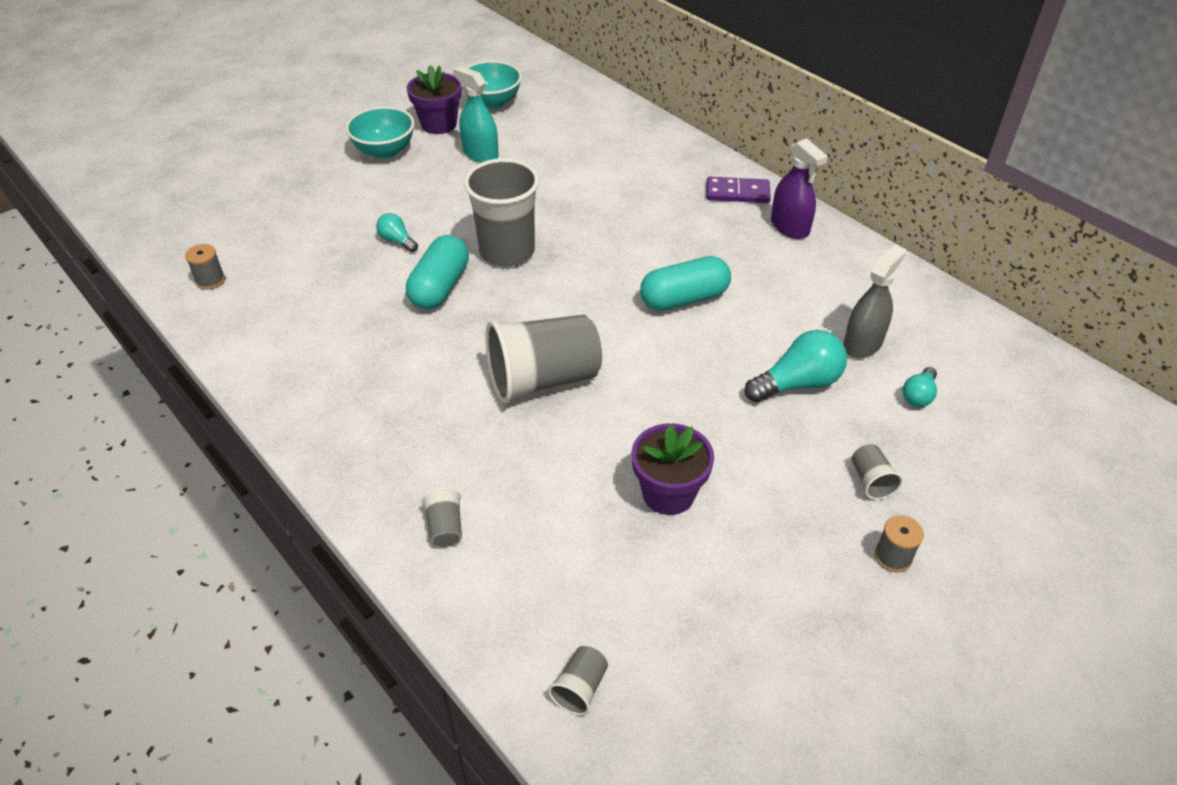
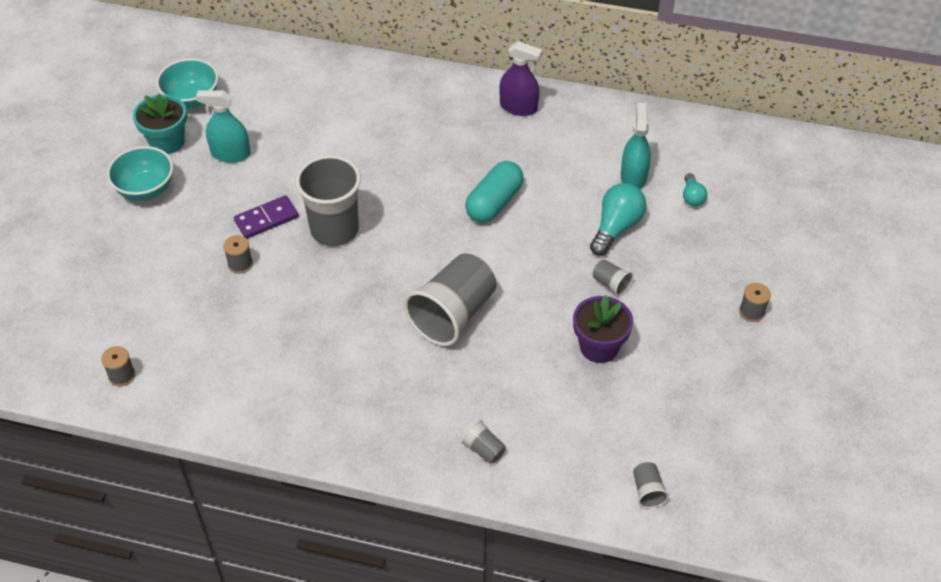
camera: 35 degrees left, 5 degrees up
turquoise light bulb [376,213,418,252] -> grey spool [223,235,253,274]
turquoise capsule [406,235,469,309] -> none
purple flower pot [407,65,462,134] -> turquoise flower pot [133,93,187,154]
purple domino [706,177,771,203] -> purple domino moved to [234,195,299,239]
grey spray bottle [843,244,906,358] -> turquoise spray bottle [621,103,651,189]
grey cup [852,444,903,500] -> grey cup moved to [593,259,633,296]

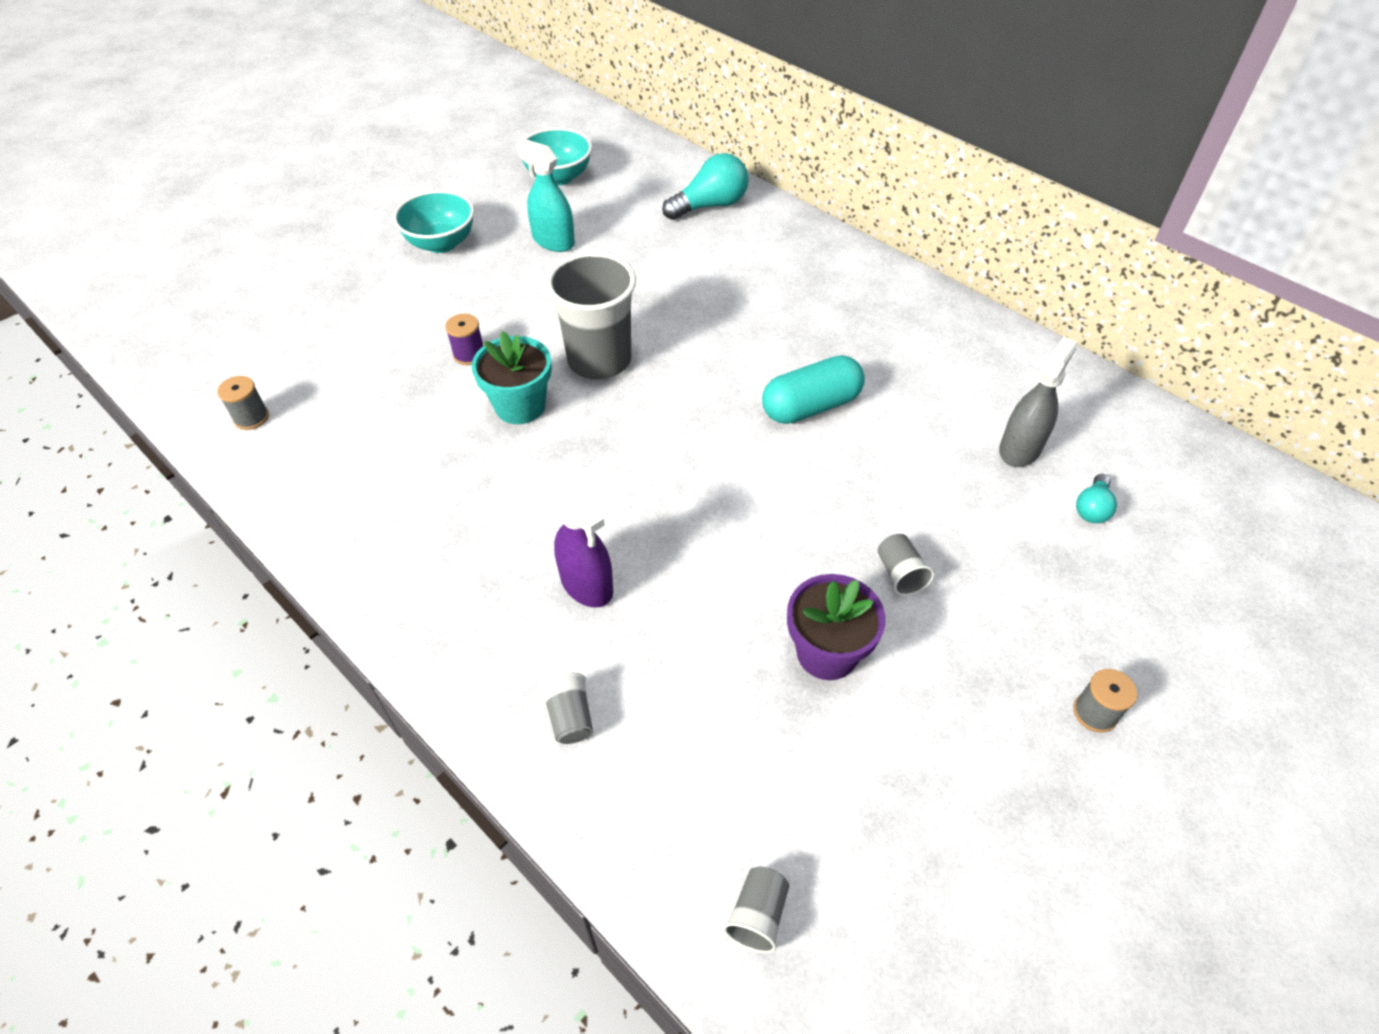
camera: 30 degrees right, 0 degrees up
turquoise flower pot [133,93,187,154] -> turquoise flower pot moved to [472,331,552,424]
grey spool [223,235,253,274] -> purple spool [445,314,483,365]
purple domino [234,195,299,239] -> none
grey cup [404,253,497,346] -> none
purple spray bottle [499,41,543,116] -> purple spray bottle moved to [554,486,613,608]
turquoise light bulb [590,183,646,256] -> turquoise light bulb moved to [662,153,749,220]
turquoise spray bottle [621,103,651,189] -> grey spray bottle [999,337,1078,467]

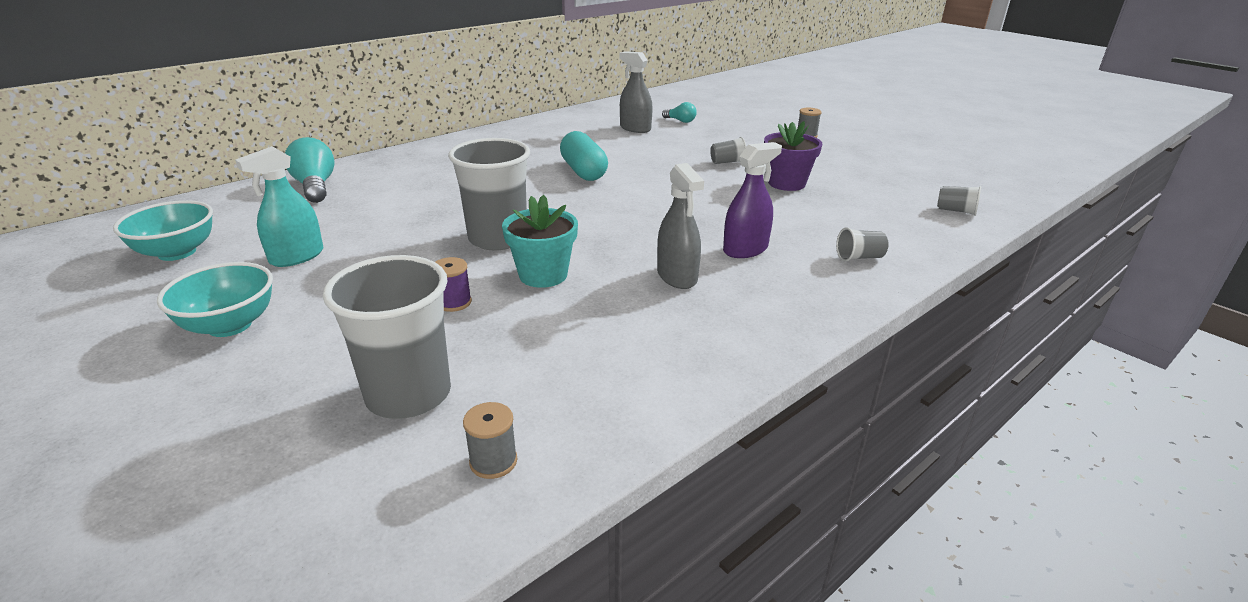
camera: 85 degrees left, 20 degrees down
none -> grey cup [323,255,451,419]
none -> grey spray bottle [657,163,704,289]

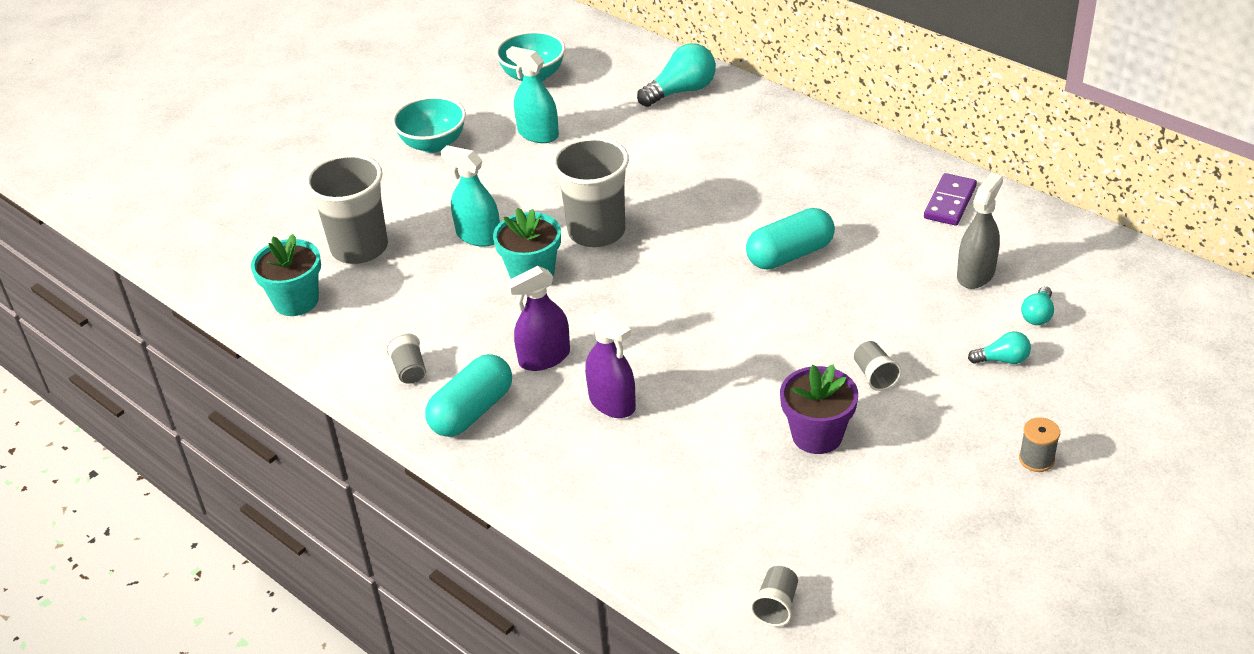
camera: 85 degrees right, 10 degrees up
purple spool [435,257,472,312] -> turquoise spray bottle [441,145,500,247]
grey spool [463,402,517,479] -> turquoise flower pot [251,234,321,316]
grey spray bottle [657,163,704,289] -> purple spray bottle [505,266,570,371]
grey cup [836,227,888,261] -> grey cup moved to [386,333,426,384]
none -> turquoise capsule [425,354,512,437]
none -> purple domino [924,173,977,226]
none -> turquoise light bulb [968,331,1031,364]

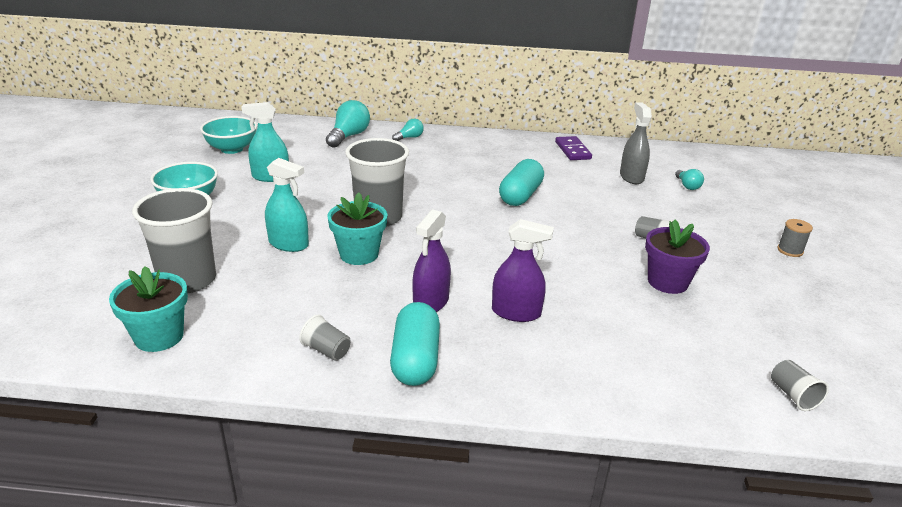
camera: 40 degrees left, 10 degrees down
turquoise spray bottle [441,145,500,247] -> turquoise spray bottle turned 150 degrees counterclockwise [265,158,309,252]
turquoise light bulb [968,331,1031,364] -> turquoise light bulb moved to [392,119,424,141]

